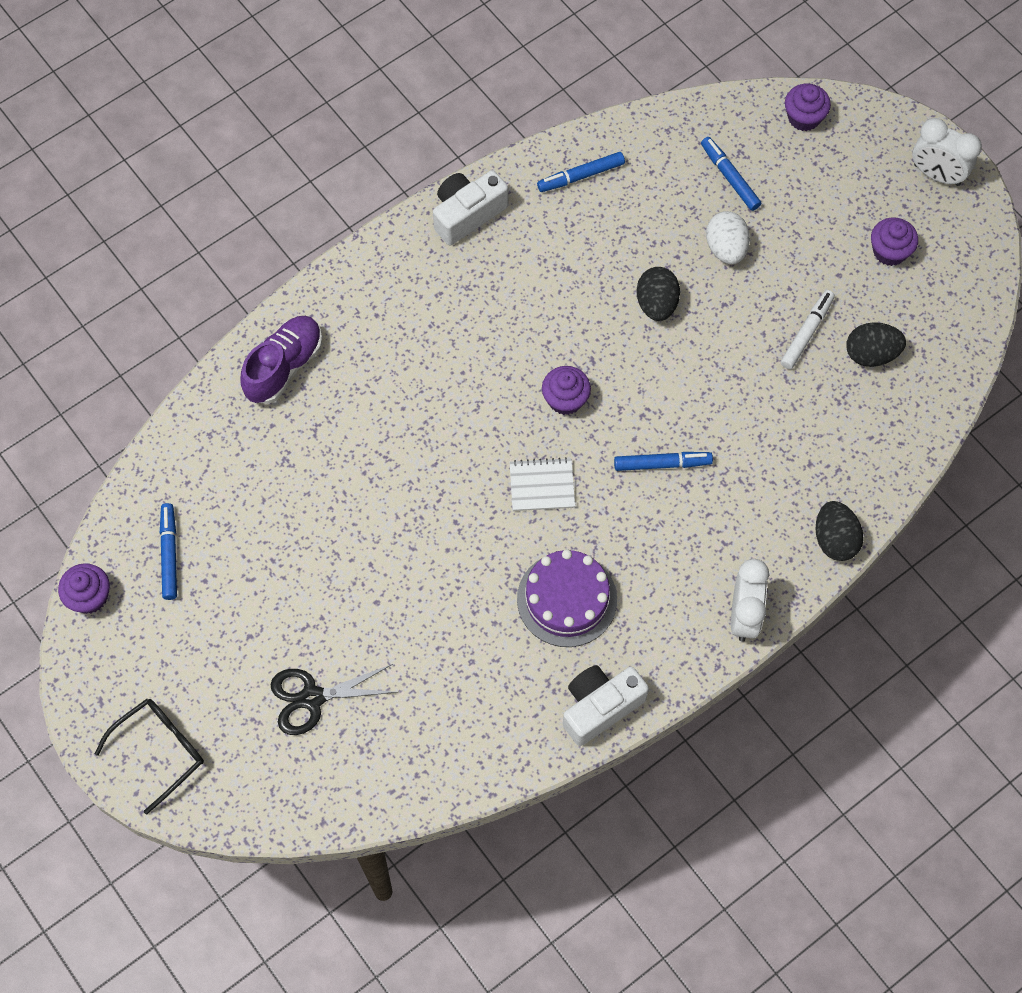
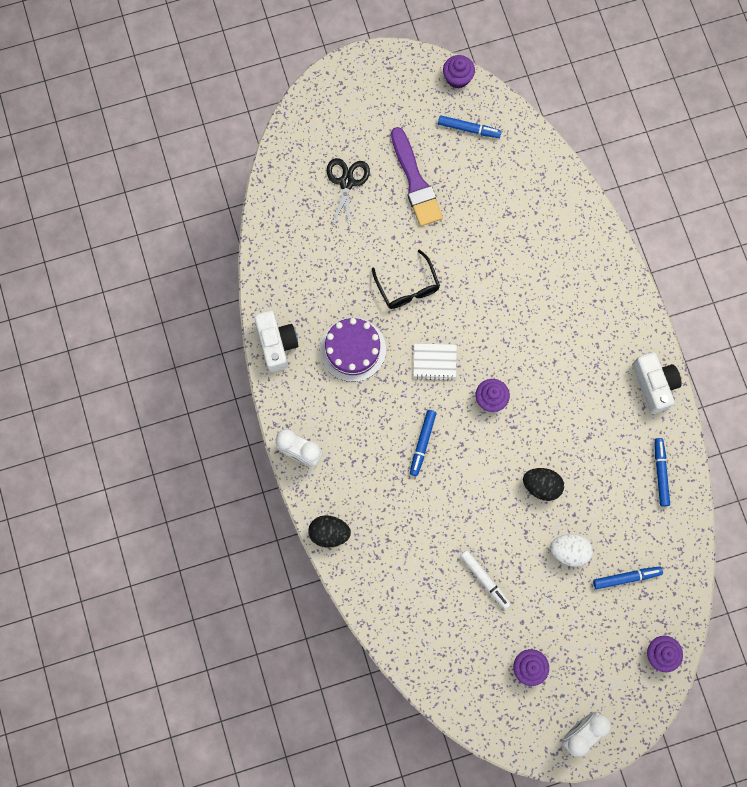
camera: 110 degrees right, 10 degrees up
black glasses [95,699,204,814] -> black glasses moved to [372,249,440,309]
purple shoe [240,316,322,404] -> none
white notebook [509,457,575,511] -> white notebook turned 75 degrees clockwise [414,344,457,380]
black egg [847,322,906,367] -> none
none -> purple brush [391,127,443,226]

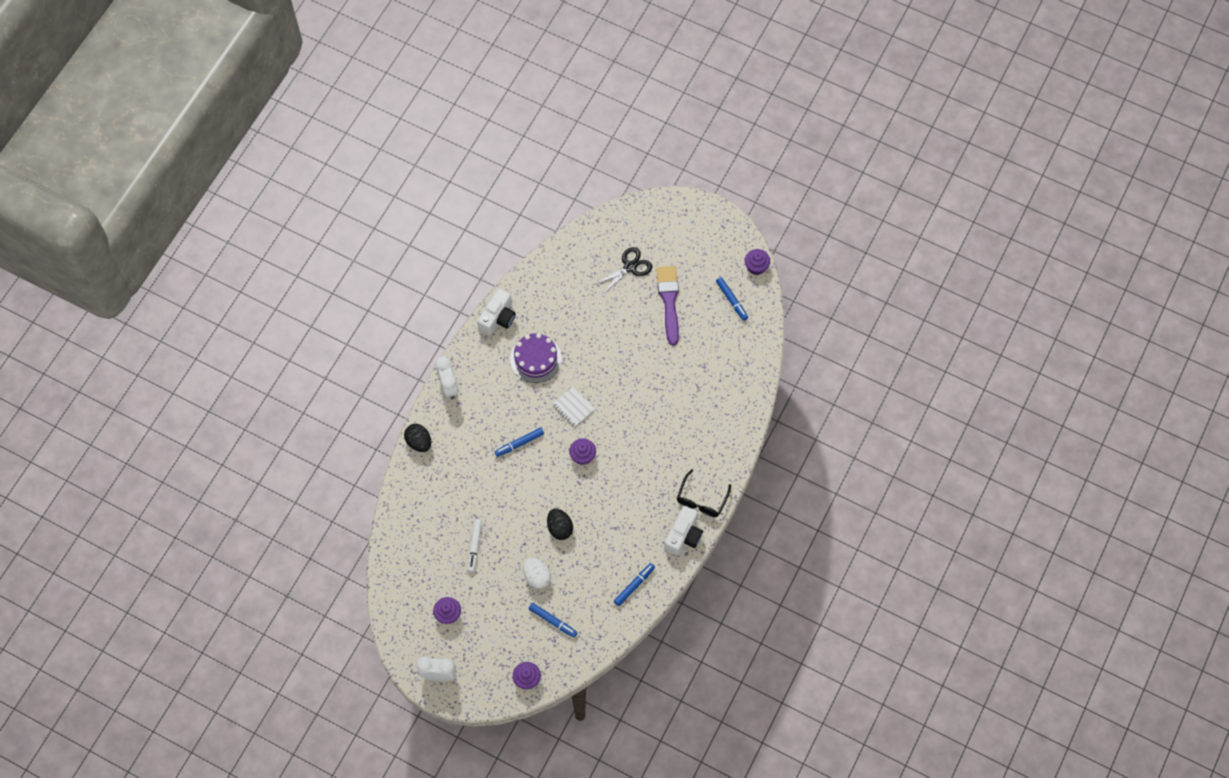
camera: 45 degrees right, 10 degrees down
black glasses [372,249,440,309] -> black glasses moved to [677,469,731,517]
purple brush [391,127,443,226] -> purple brush turned 150 degrees clockwise [657,266,679,345]

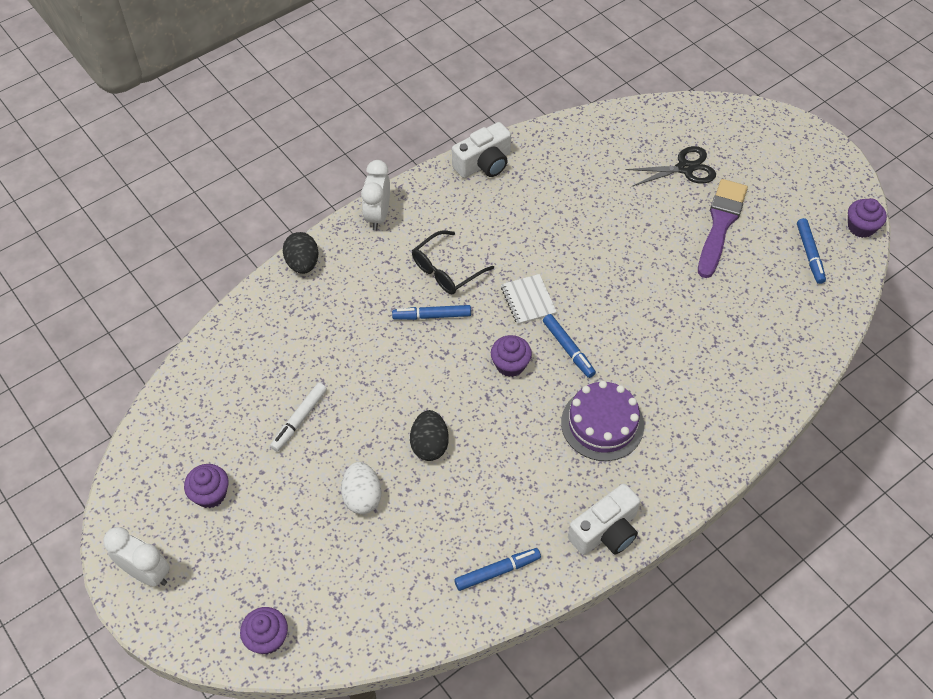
camera: 25 degrees right, 10 degrees down
purple cake [510,333,562,383] -> purple cake moved to [561,381,644,461]
blue marker [529,603,578,638] -> blue marker moved to [543,314,596,378]
black glasses [677,469,731,517] -> black glasses moved to [412,230,494,294]

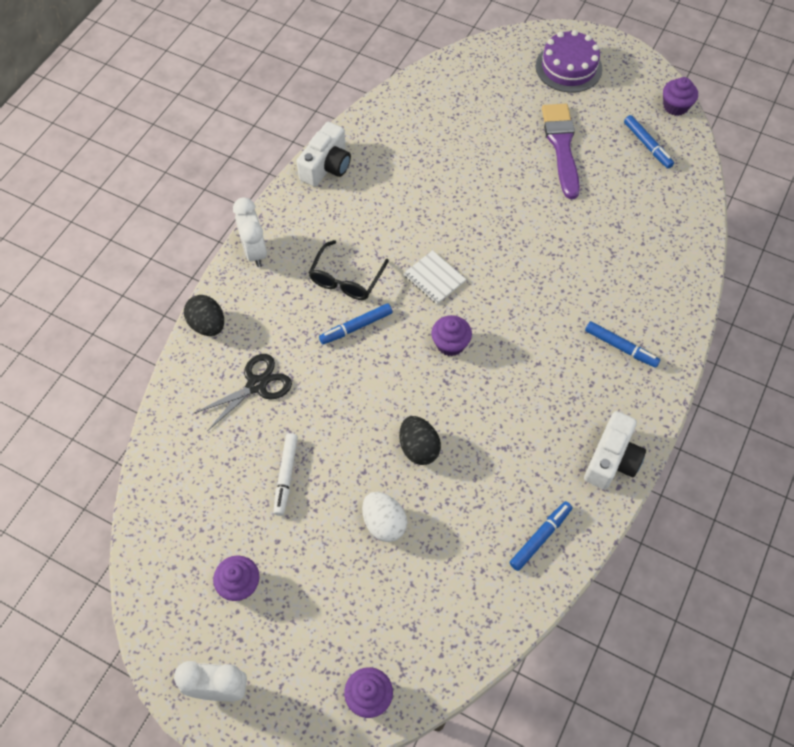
camera: 25 degrees left, 5 degrees up
blue marker [543,314,596,378] -> blue marker moved to [585,321,660,368]
purple cake [561,381,644,461] -> purple cake moved to [536,30,602,93]
black scissors [625,146,716,186] -> black scissors moved to [193,354,292,431]

